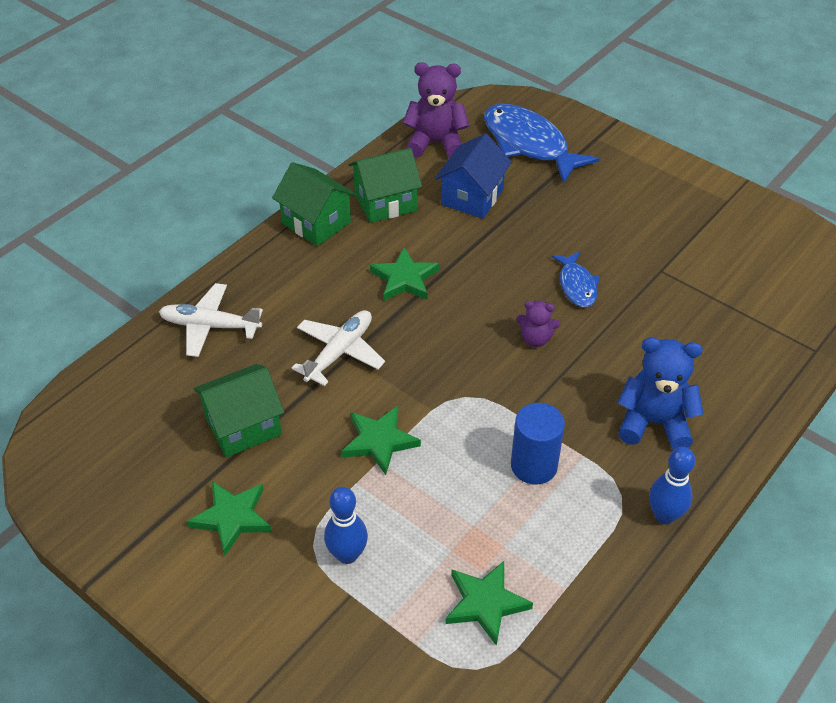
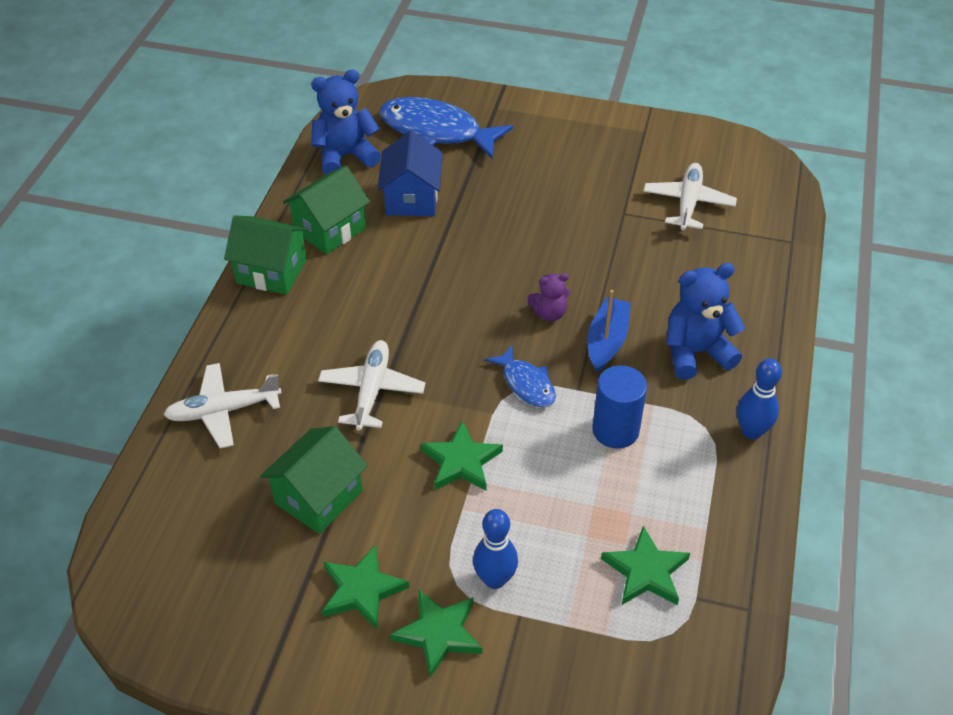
camera: 25 degrees left, 0 degrees up
green star [370,248,439,301] -> green star moved to [390,589,482,678]
purple teddy bear [403,62,469,158] -> blue teddy bear [311,70,381,175]
blue fish [551,251,600,308] -> blue fish moved to [485,345,556,407]
none -> blue boat [588,290,631,372]
none -> white plane [643,163,737,230]

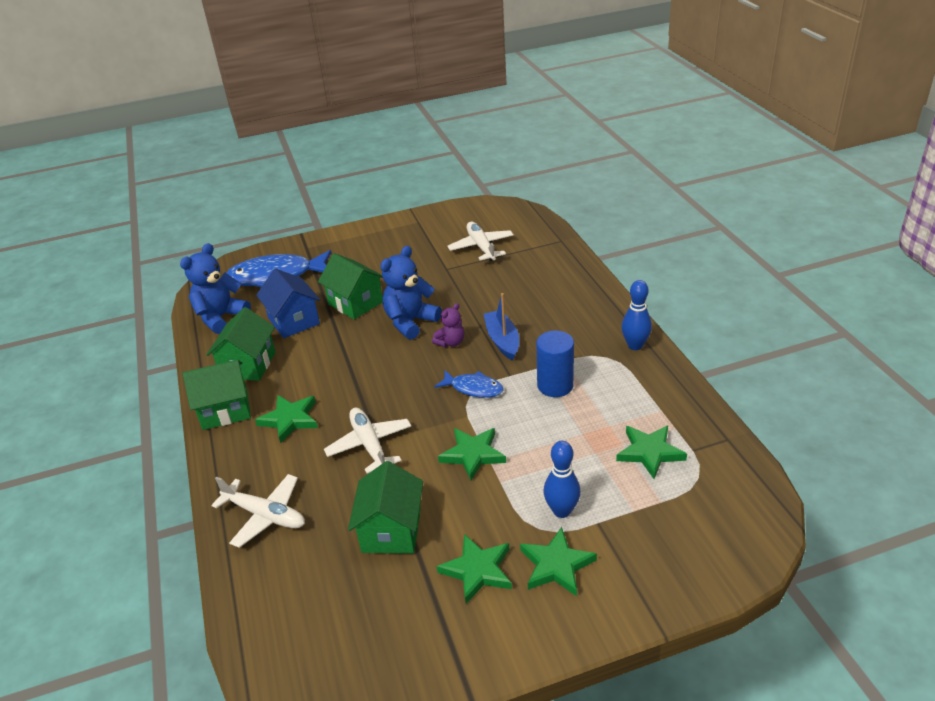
camera: 30 degrees left, 10 degrees down
white plane [164,363,282,448] -> white plane turned 105 degrees counterclockwise [211,474,305,548]
blue teddy bear [666,263,745,379] -> blue teddy bear moved to [381,246,442,340]
none -> green star [255,395,318,443]
none -> green house [318,253,383,319]

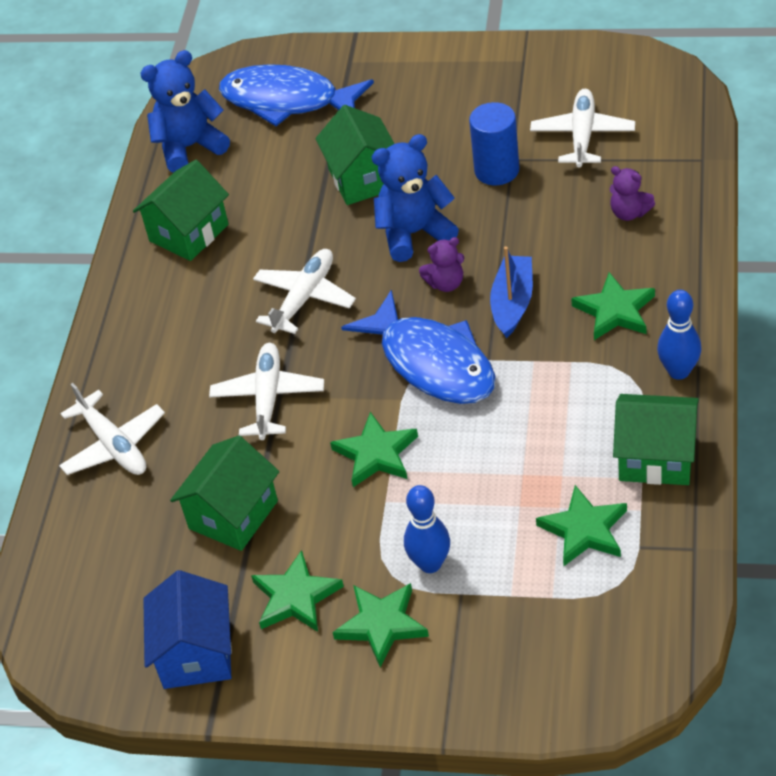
camera: 30 degrees right, 10 degrees up
green house [182,360,251,430] -> green house moved to [613,394,699,485]
green star [255,395,318,443] -> green star moved to [571,272,655,340]
blue house [256,268,320,338] -> blue house moved to [143,570,232,689]
blue fish [434,370,504,398] -> blue fish [341,290,495,404], size x1.89
blue cylinder [536,330,574,397] -> blue cylinder moved to [469,102,519,185]
none -> white plane [253,249,356,334]
none -> purple teddy bear [610,166,655,221]

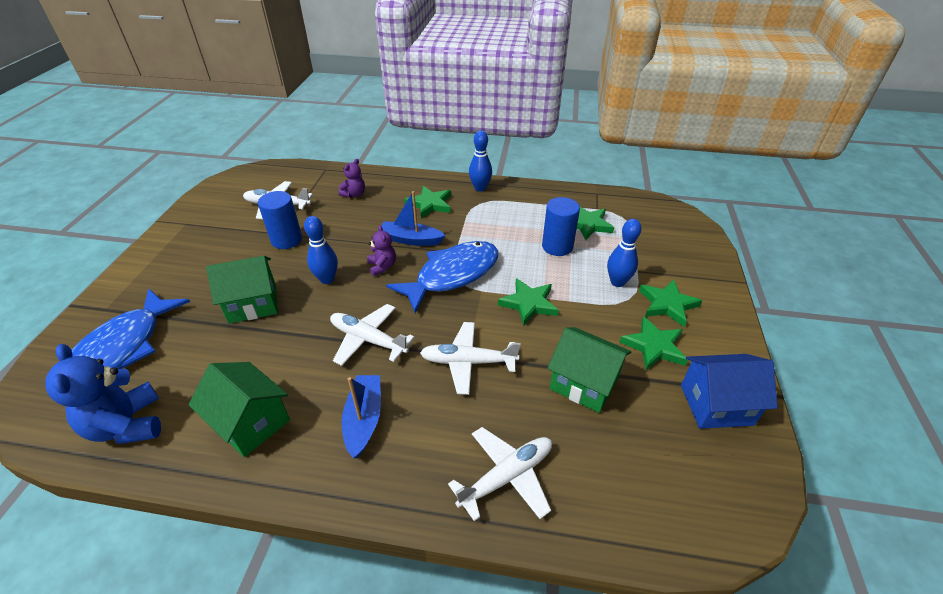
camera: 95 degrees left, 5 degrees down
blue teddy bear [372,134,459,262] -> blue bowling pin [304,216,338,284]
green house [613,394,699,485] -> none
none -> blue boat [342,375,381,458]
none -> blue cylinder [542,197,580,256]

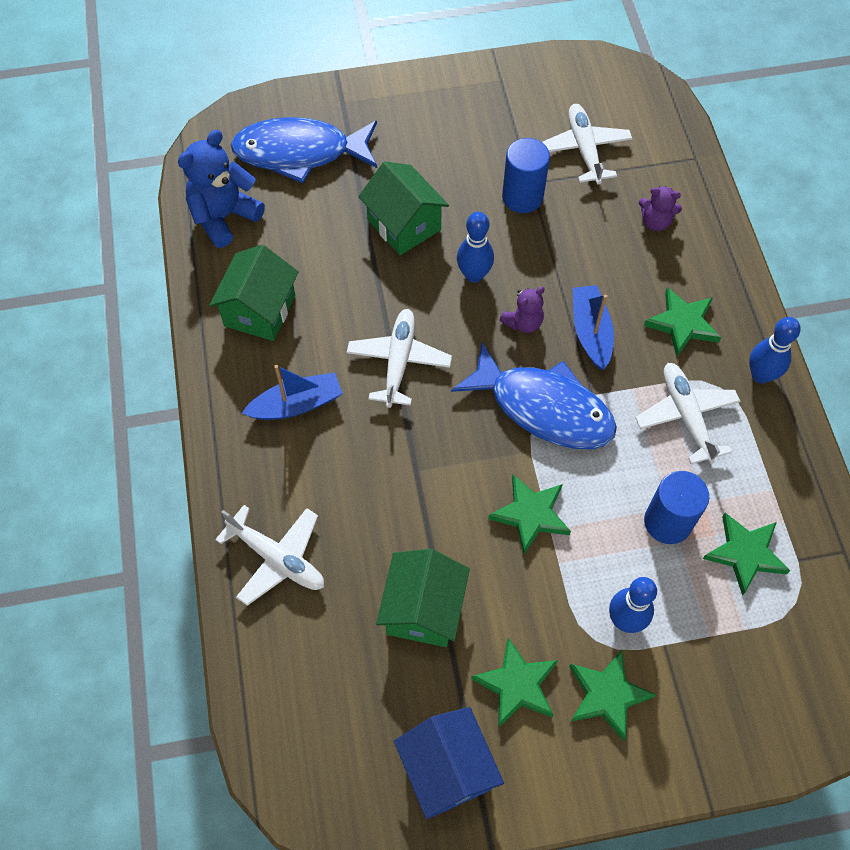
camera: 70 degrees right, 20 degrees up
white plane [420,322,520,395] -> white plane moved to [635,363,740,464]

